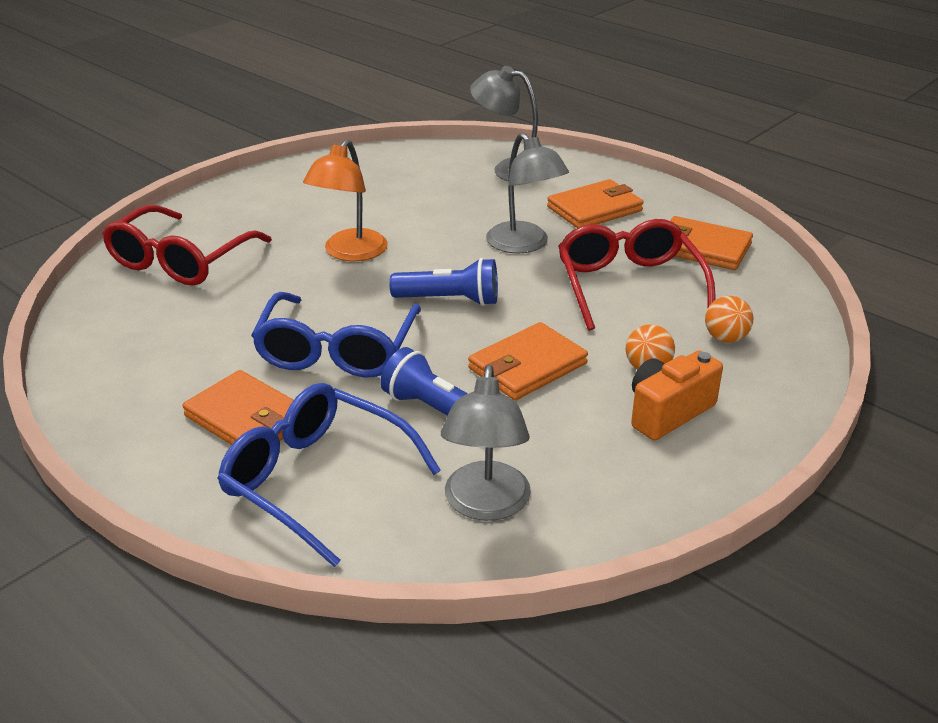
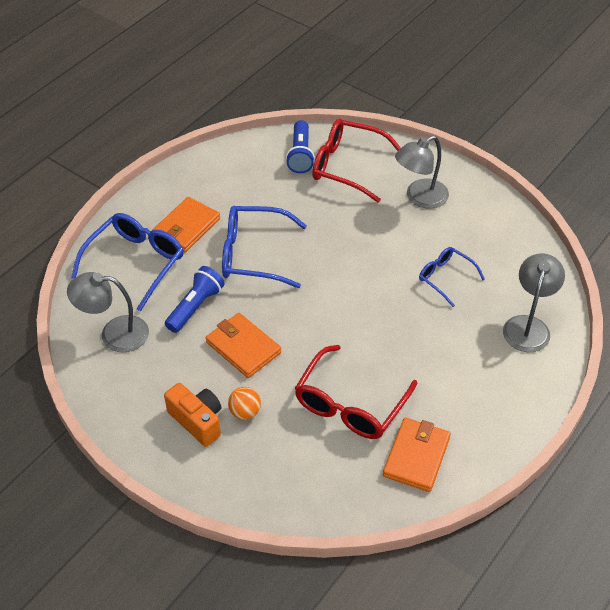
camera: 85 degrees right, 15 degrees up
orange lamp [303,140,388,261] -> none
blue flashlight [389,258,498,306] -> blue flashlight moved to [286,120,315,173]
grey lamp [486,133,569,254] -> grey lamp moved to [395,136,449,209]
orange wallet [547,179,644,228] -> none
red glasses [558,219,715,331] -> red glasses turned 135 degrees clockwise [295,345,417,439]
orange ball [705,296,753,343] -> none
none -> blue glasses [419,247,485,307]

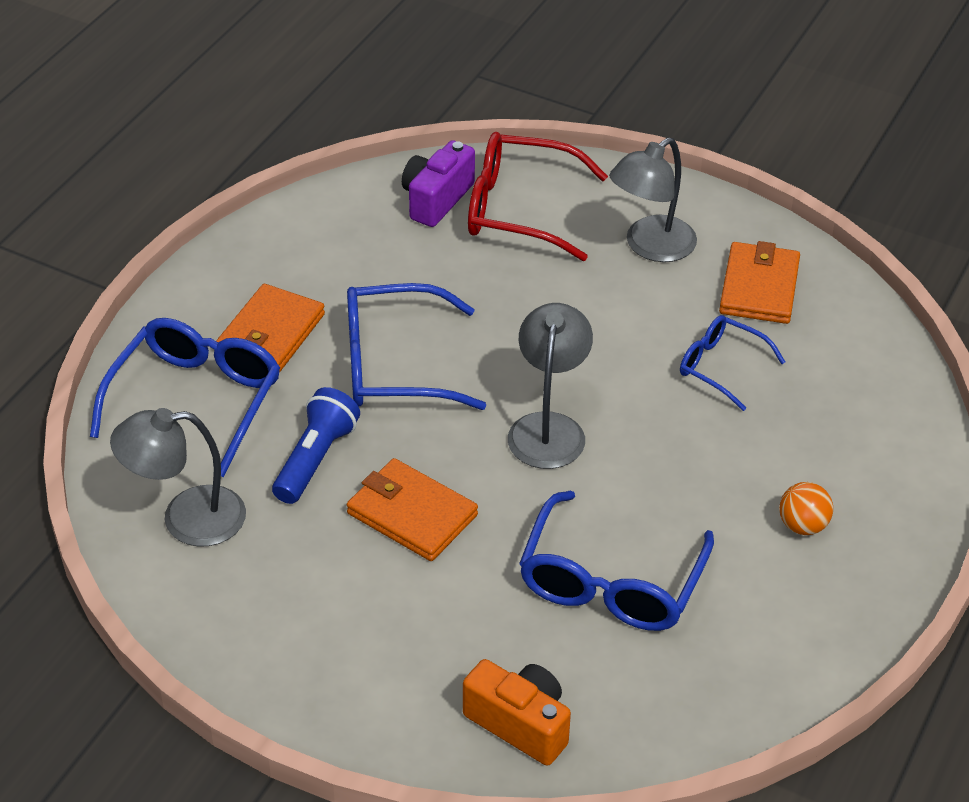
camera: 10 degrees left, 5 degrees down
orange camera [164,383,221,447] -> orange camera moved to [463,659,571,766]
orange ball [228,387,261,420] -> orange ball moved to [779,482,833,535]
blue flashlight [286,120,315,173] -> purple camera [402,140,475,227]
red glasses [295,345,417,439] -> blue glasses [519,491,714,631]
orange wallet [383,418,451,492] -> orange wallet moved to [719,241,800,324]
grey lamp [503,253,565,352] -> grey lamp moved to [508,303,593,469]

